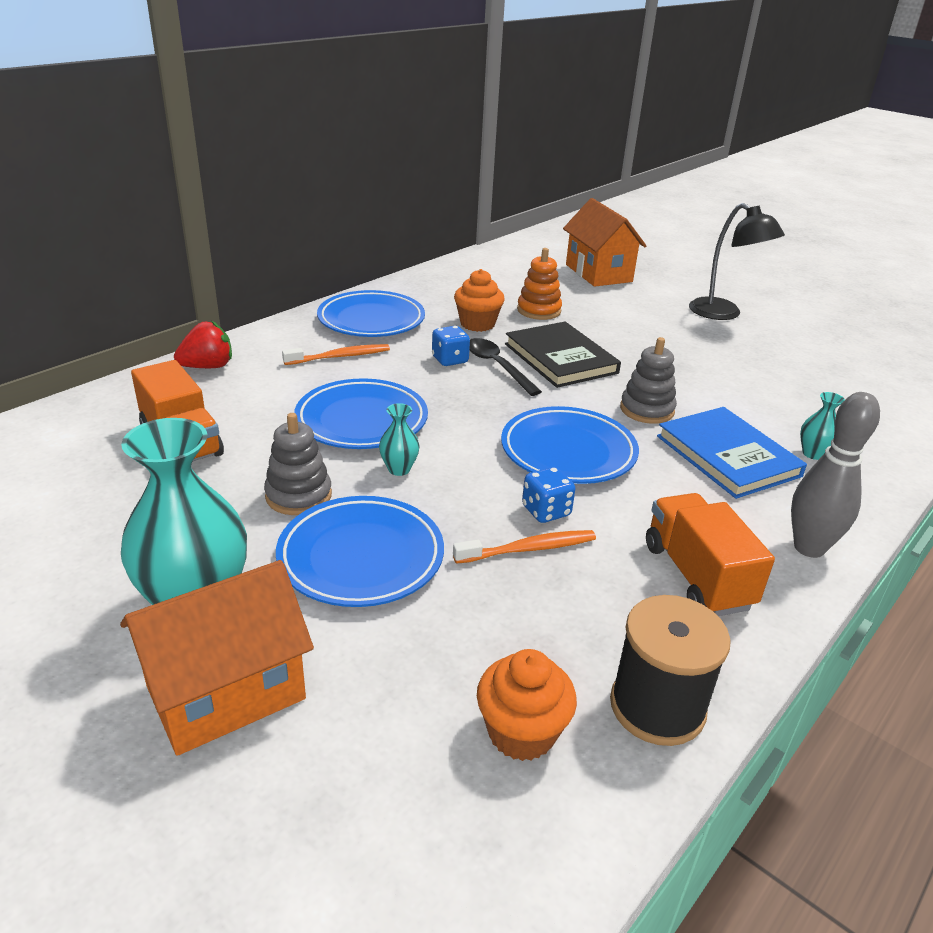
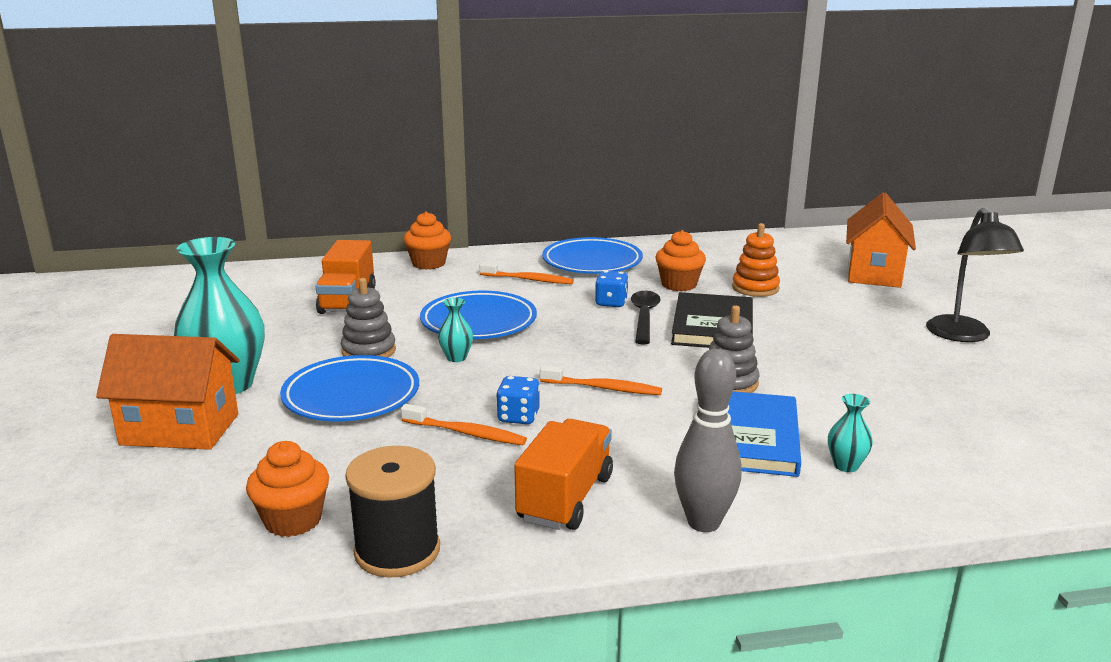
camera: 40 degrees right, 10 degrees down
red strawberry [174,320,232,368] -> orange cupcake [403,211,451,270]
blue plate [501,406,639,484] -> orange toothbrush [540,365,662,395]

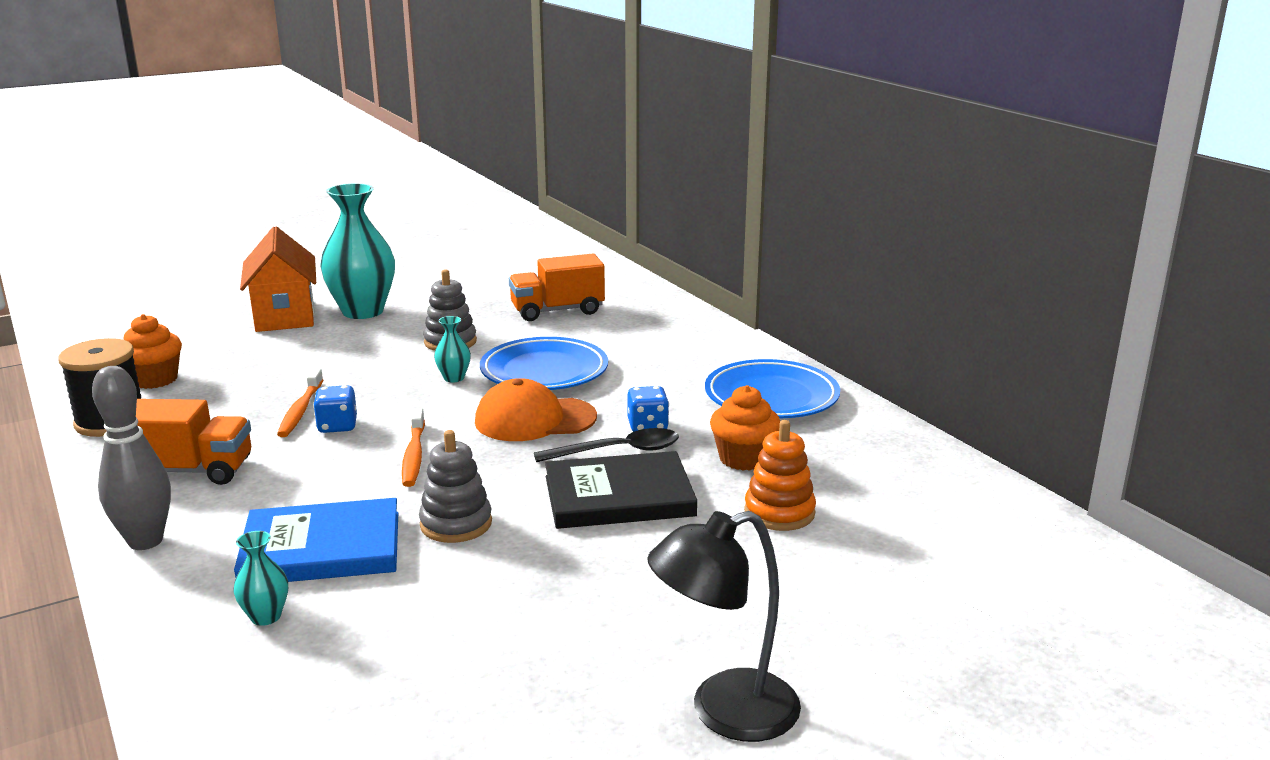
camera: 70 degrees right, 0 degrees up
blue plate [280,355,419,421] -> none
orange cupcake [403,211,451,270] -> none
orange toothbrush [480,262,574,284] -> none
orange house [846,193,916,288] -> none
none -> orange cap [475,378,597,441]

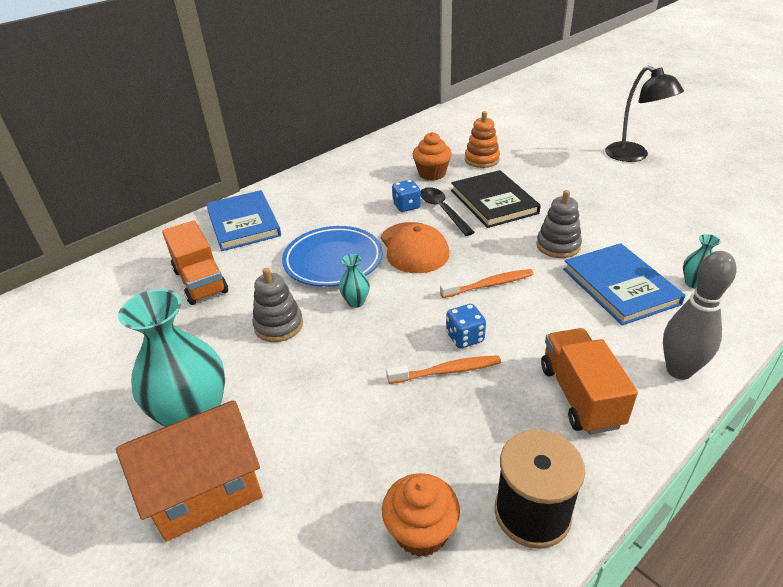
camera: 100 degrees left, 15 degrees up
blue plate [705,359,840,418] -> none
none -> blue book [206,190,281,251]

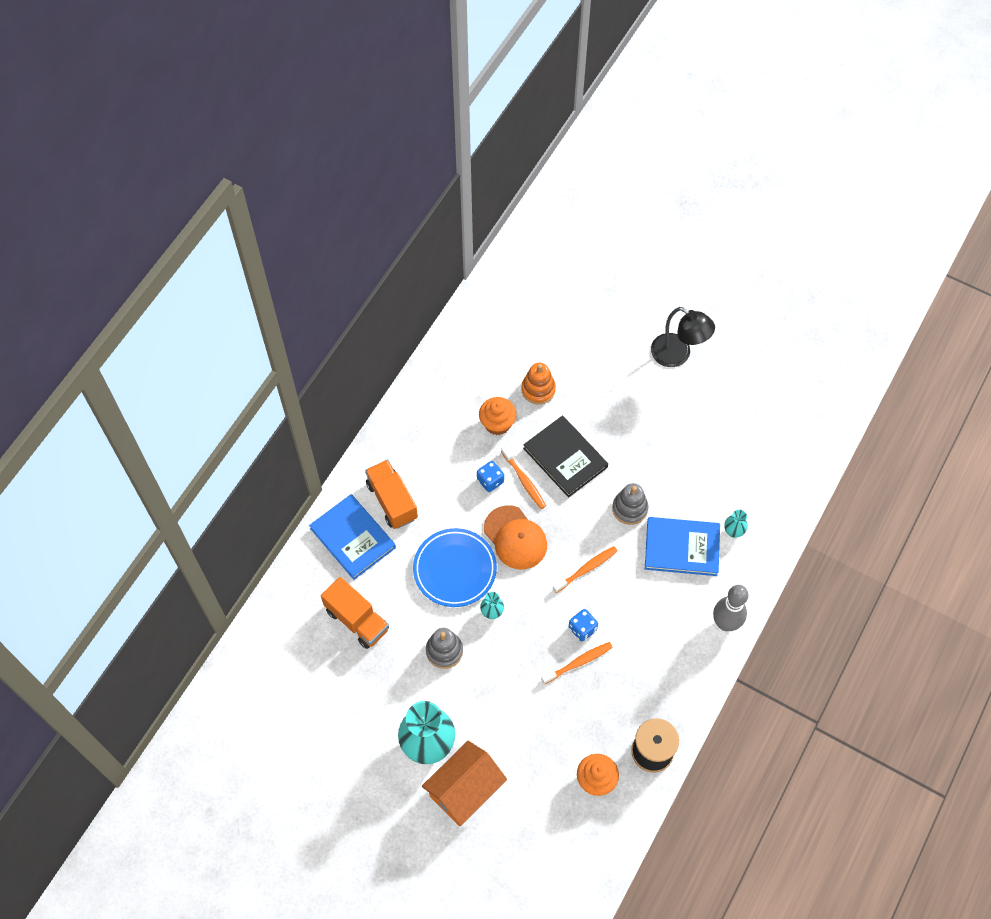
camera: 20 degrees left, 25 degrees up
black spoon [420,187,475,236] -> orange toothbrush [501,446,546,509]
orange truck [541,328,638,435] -> orange truck moved to [365,460,418,529]
blue book [563,243,686,325] -> blue book turned 45 degrees counterclockwise [645,517,720,576]

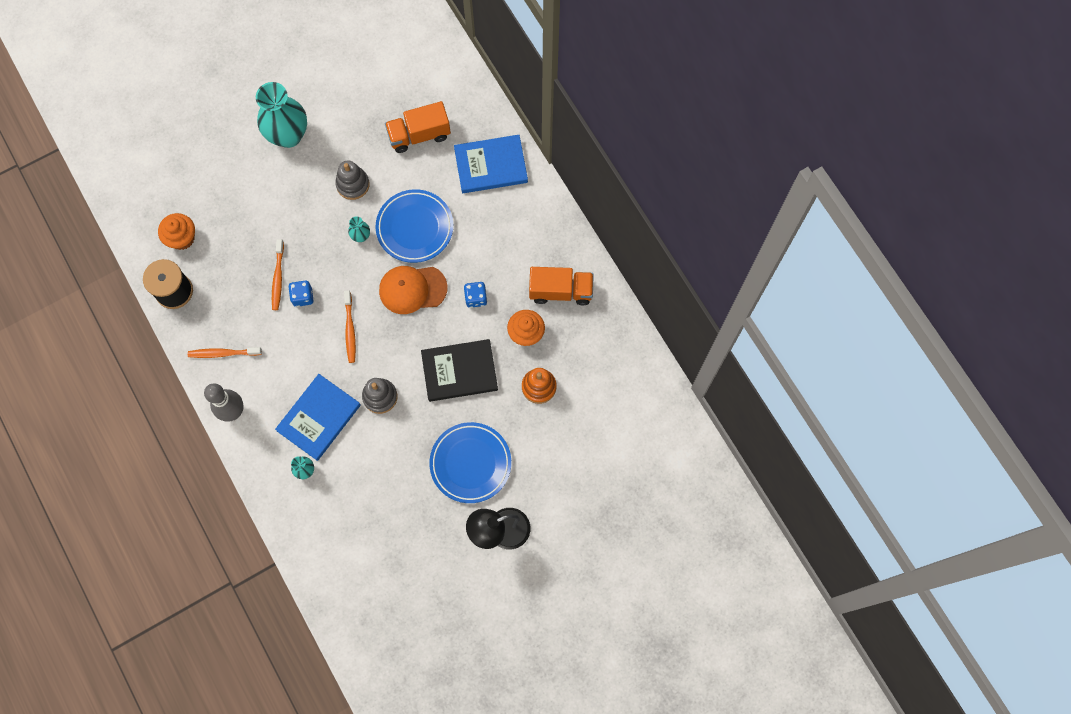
camera: 120 degrees right, 10 degrees up
orange truck [365,460,418,529] -> orange truck moved to [529,267,594,305]
orange house [422,741,507,826] -> none
orange toothbrush [501,446,546,509] -> orange toothbrush moved to [188,347,262,358]
none -> blue plate [429,422,511,503]

